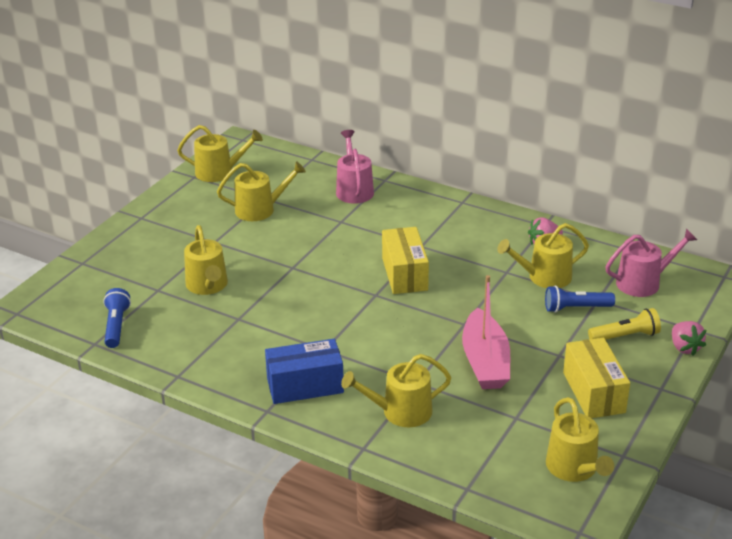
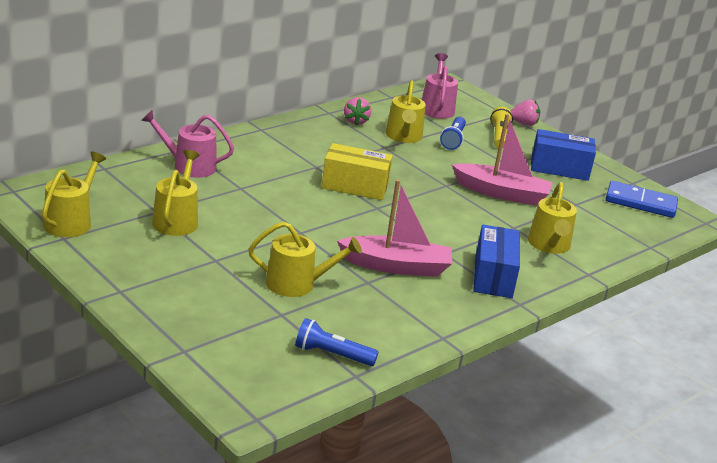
camera: 75 degrees left, 5 degrees down
yellow watering can [546,397,614,482] -> blue domino [606,181,678,218]
yellow box [563,338,630,418] -> blue box [531,129,596,181]
none -> pink boat [337,179,452,277]

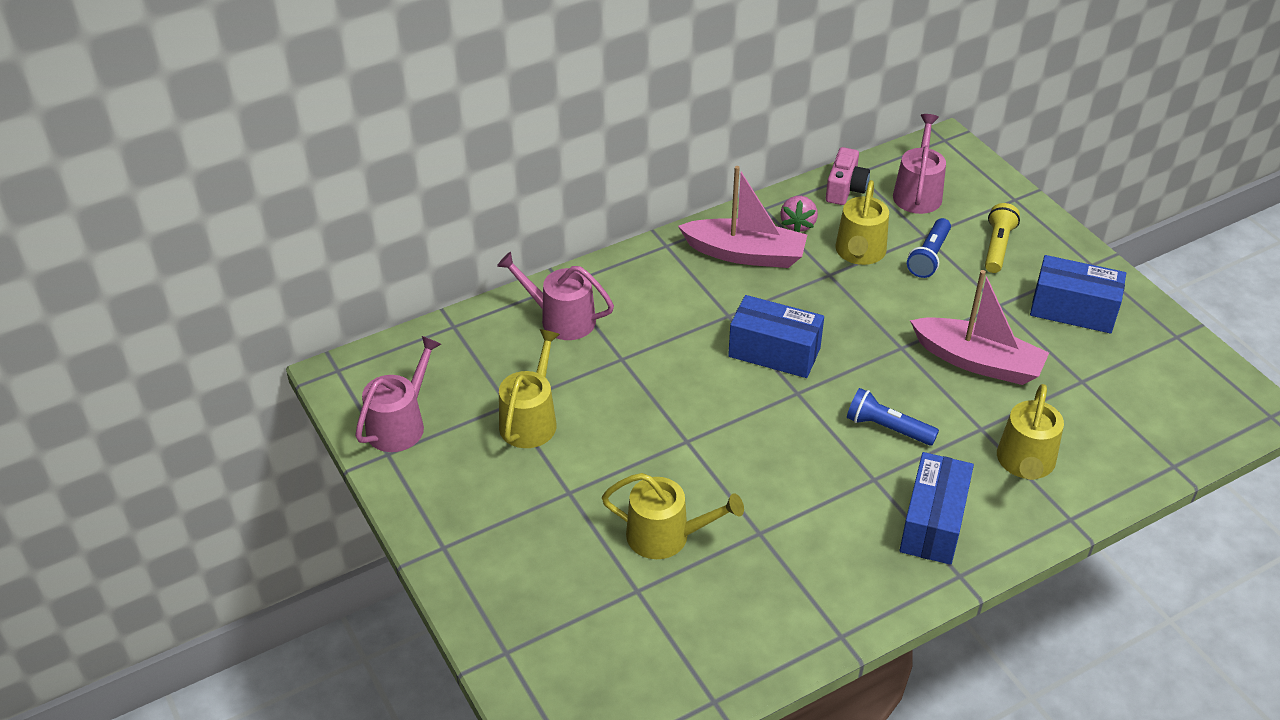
camera: 15 degrees right, 15 degrees up
yellow watering can [42,151,106,237] -> pink watering can [355,336,441,452]
blue flashlight [295,318,378,366] -> blue flashlight moved to [847,388,939,446]
yellow box [322,143,393,200] -> blue box [728,295,824,378]
pink boat [337,179,452,277] -> pink boat moved to [678,166,807,268]
pink strawberry [511,99,540,126] -> none
blue domino [606,181,678,218] -> none
none -> pink camera [826,147,870,205]

